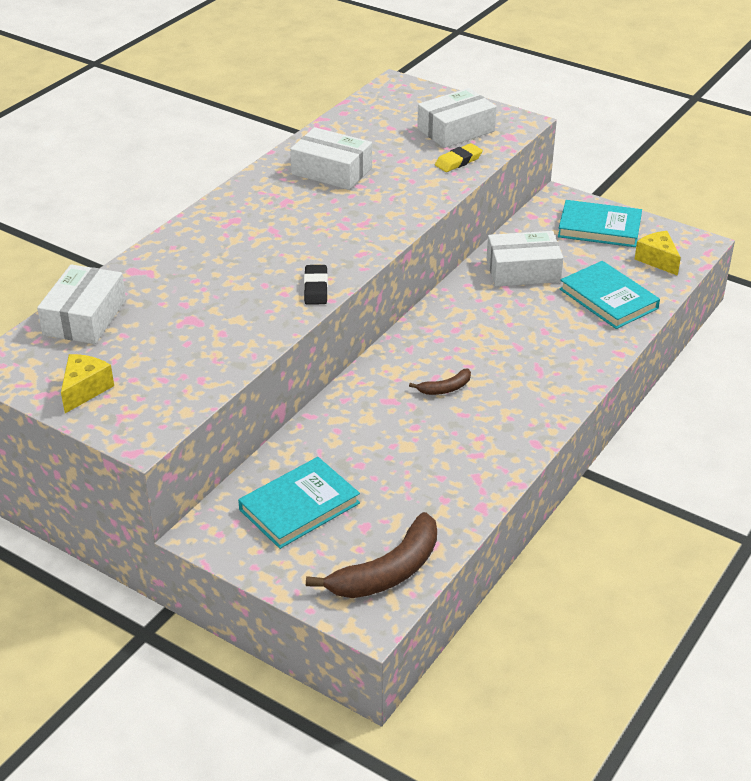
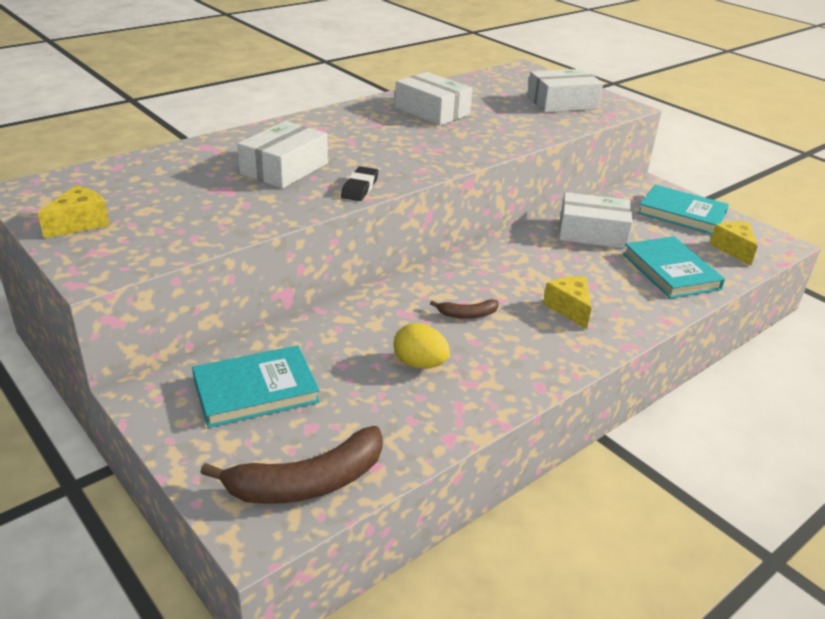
camera: 15 degrees right, 5 degrees down
white box [37,264,126,344] -> white box moved to [237,121,328,189]
yellow eraser [435,143,483,172] -> none
none -> yellow egg [393,323,450,369]
none -> yellow cheese [543,276,591,329]

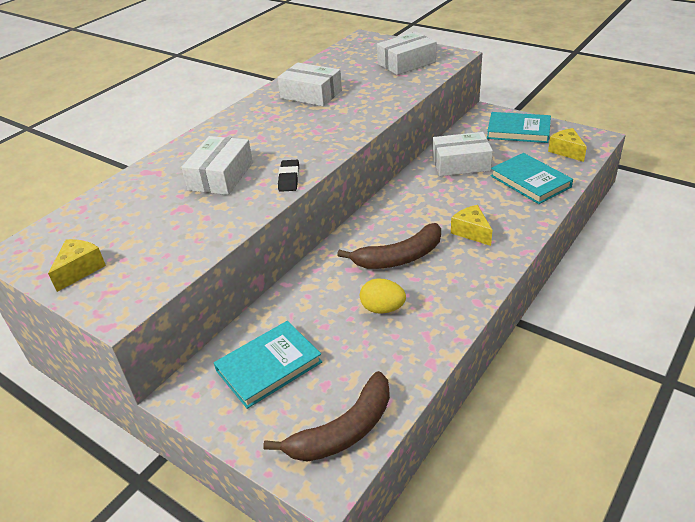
camera: 10 degrees left, 5 degrees up
brown banana [430,299,499,319] -> brown banana [337,223,441,269], size x2.02

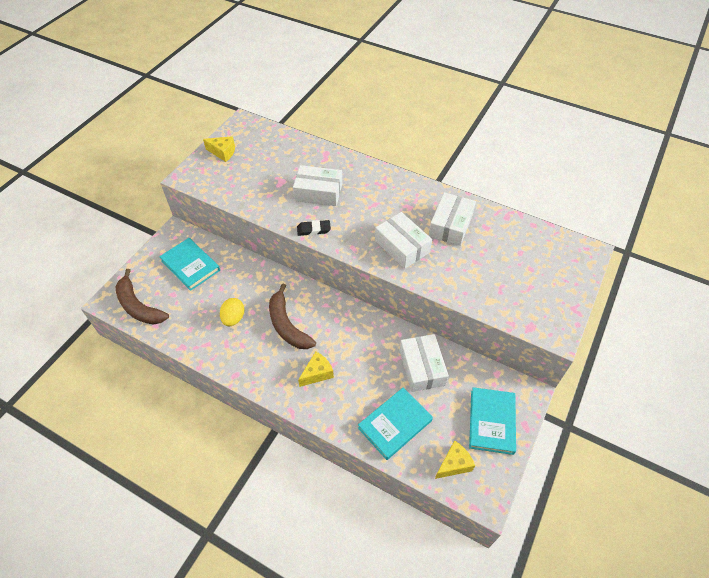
camera: 80 degrees right, 15 degrees up
white box [377,32,436,75] -> white box moved to [375,212,432,269]

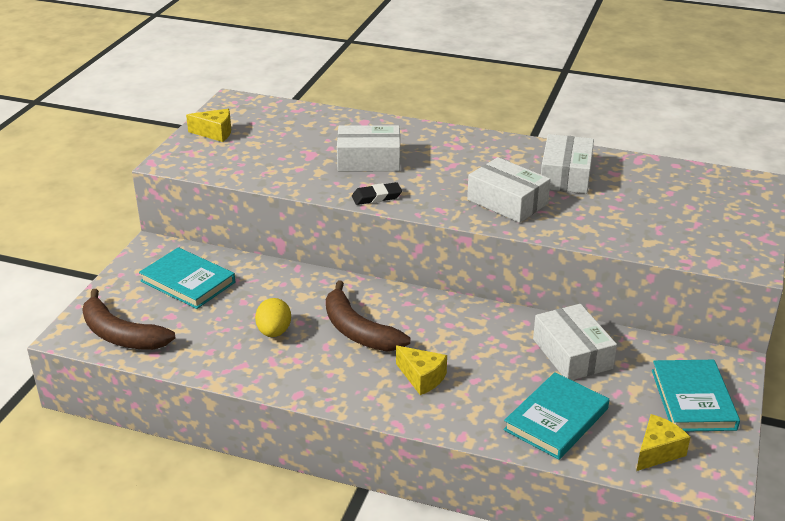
camera: 10 degrees left, 20 degrees down
yellow cheese [298,351,334,387] -> yellow cheese turned 90 degrees clockwise [396,346,447,395]

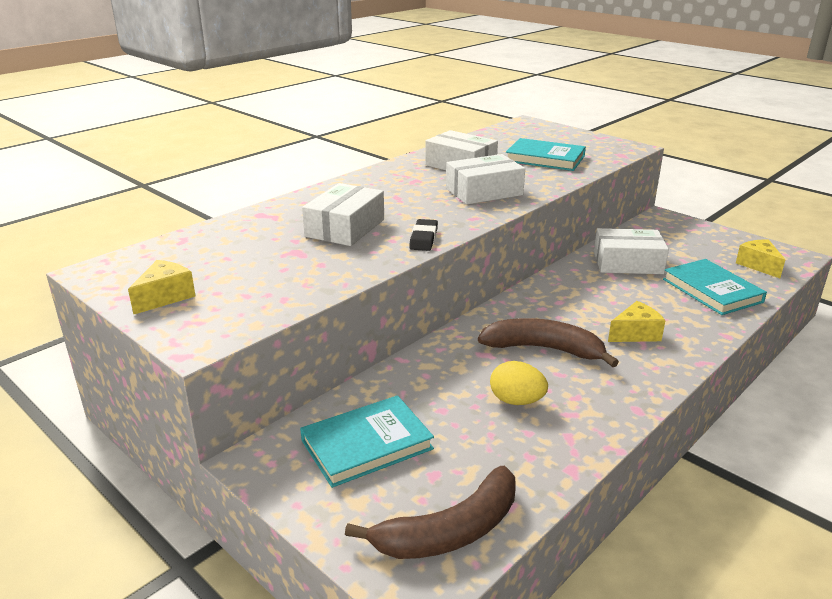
camera: 65 degrees left, 5 degrees down
brown banana [326,281,410,351] -> brown banana turned 150 degrees counterclockwise [478,318,619,367]
turquoise book [652,360,740,432] -> turquoise book moved to [506,138,586,171]

